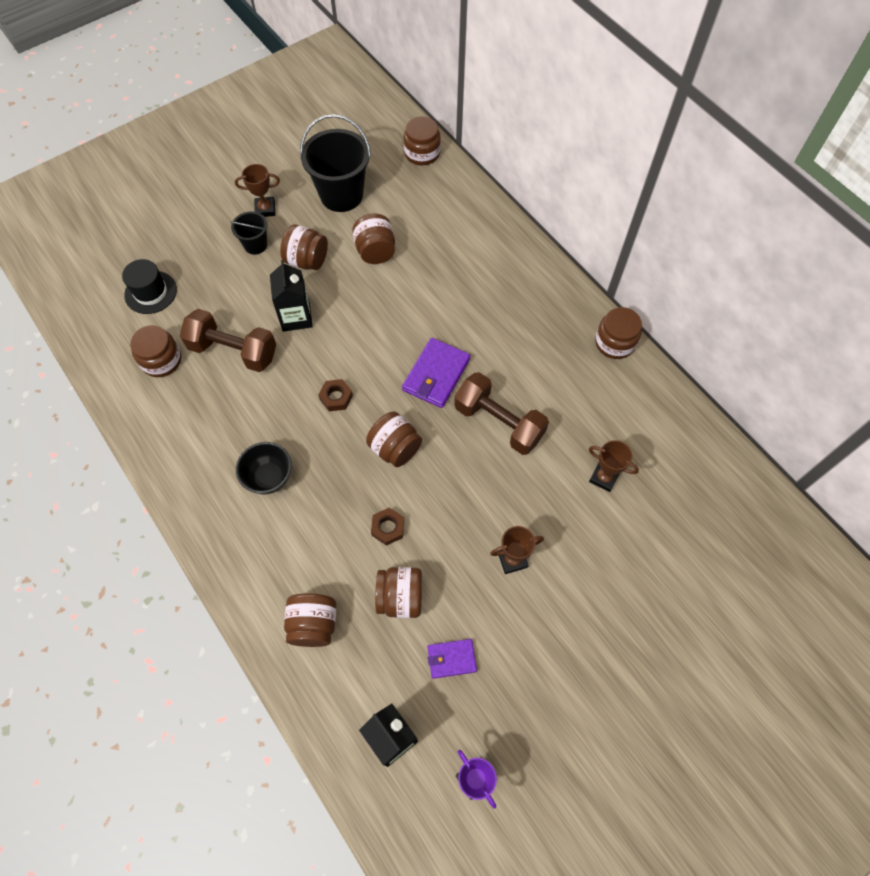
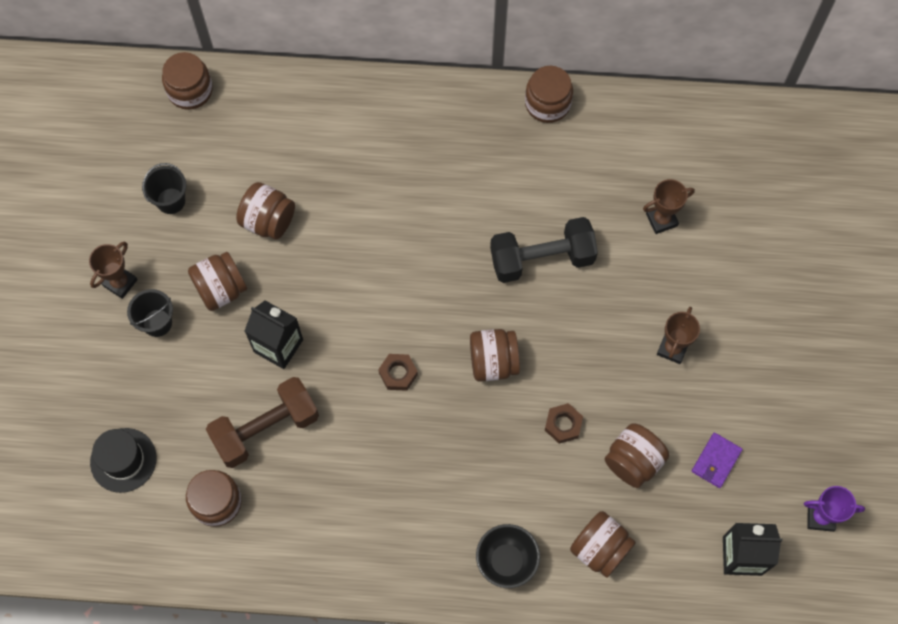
camera: 50 degrees left, 5 degrees up
black bowl [236,442,292,494] -> black bowl moved to [476,524,540,588]
black bucket [300,114,371,212] -> black bucket [142,163,187,214], size x0.52
purple wallet [402,338,471,408] -> none
brown dumbbell [454,372,549,455] -> black dumbbell [490,217,598,283]

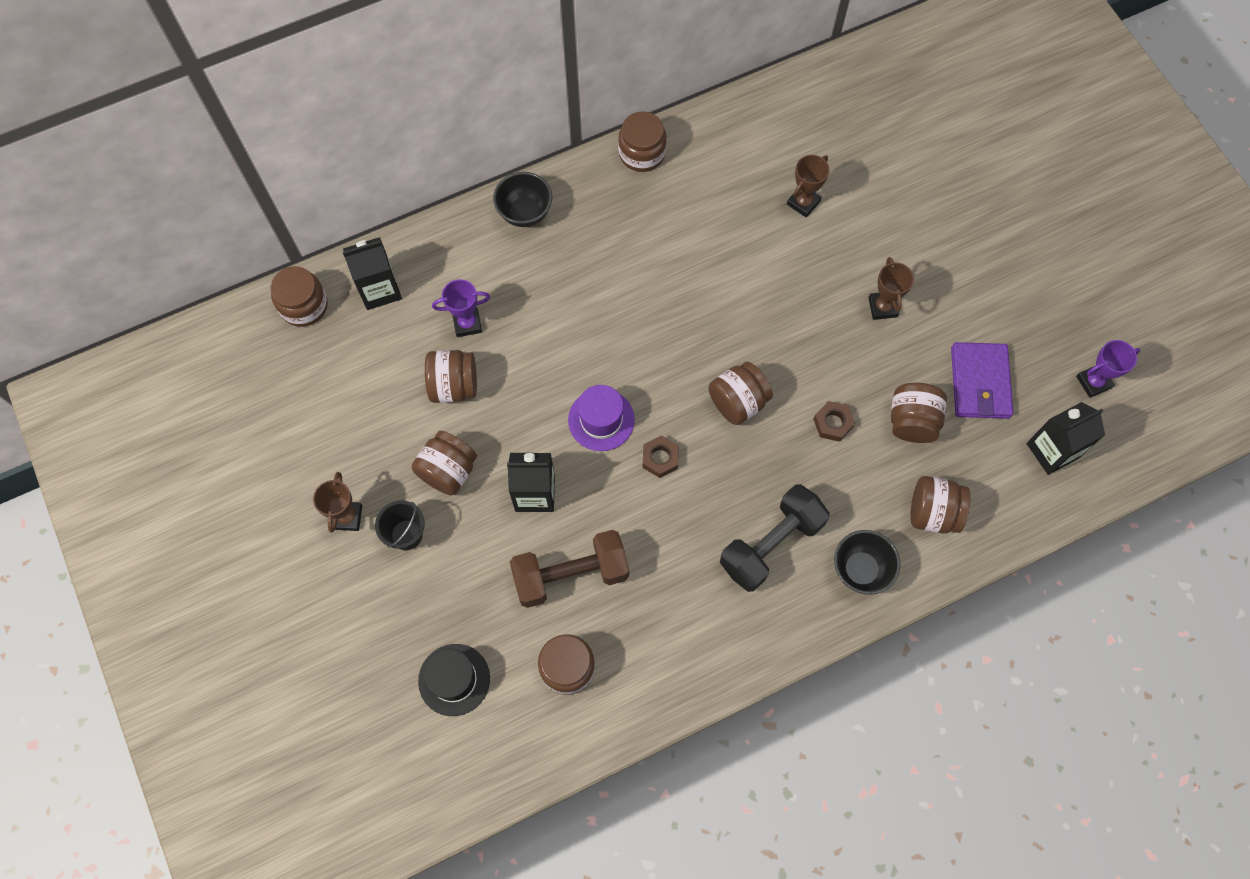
camera: 30 degrees left, 0 degrees up
black bucket [142,163,187,214] -> none
brown dumbbell [206,377,319,468] -> brown dumbbell turned 45 degrees clockwise [510,530,629,608]
black dumbbell [490,217,598,283] -> black dumbbell moved to [720,485,830,592]
purple wallet [692,433,743,488] -> purple wallet [951,342,1013,419], size x1.66
none -> black carton [343,237,402,310]
none -> purple trophy [432,279,490,337]
none -> black bowl [493,172,552,227]
none -> purple hat [568,385,635,451]

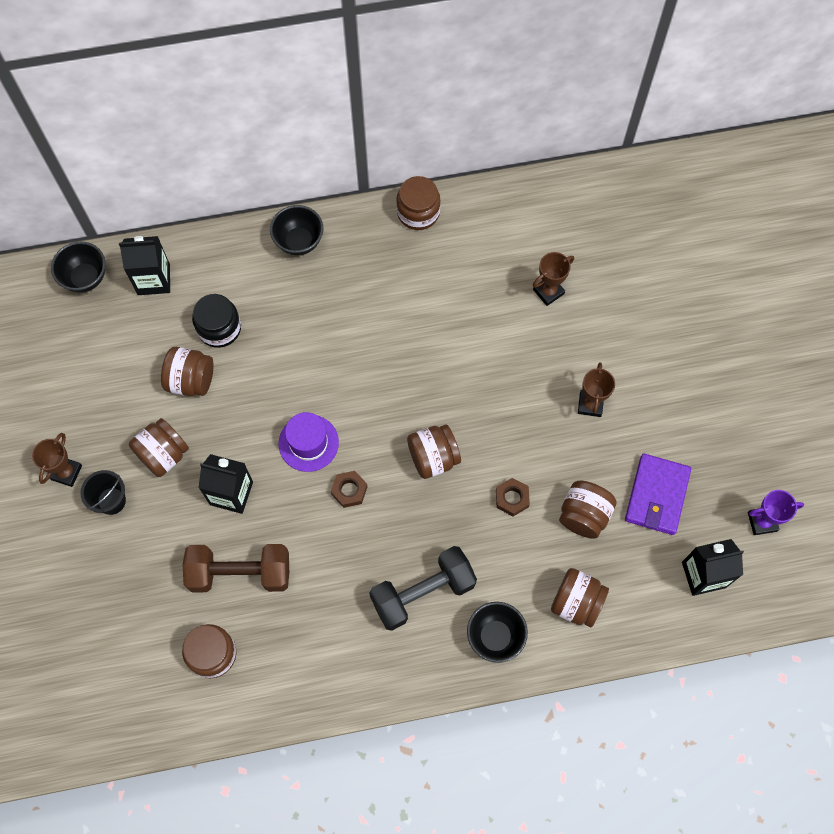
camera: 15 degrees right, 0 degrees up
brown jar [271,266,328,327] -> black bowl [51,242,105,293]
black hat [418,644,490,716] -> none
purple trophy [432,279,490,337] -> black jar [192,294,241,348]

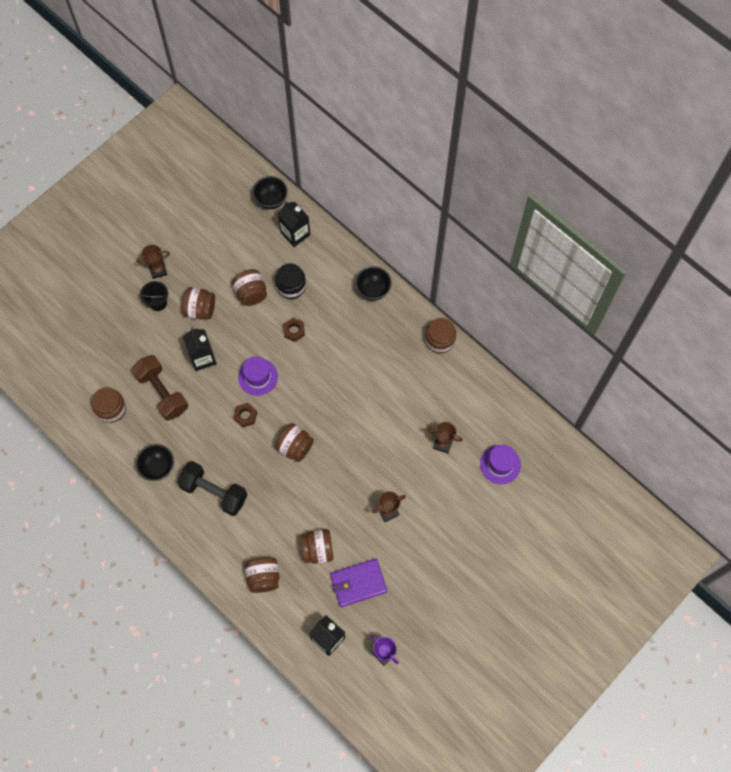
camera: 55 degrees right, 0 degrees up
black bowl [467,602,528,663] -> black bowl moved to [136,444,174,481]
brown nut [496,478,530,516] -> brown nut moved to [283,318,305,342]
none -> purple hat [480,445,521,484]

